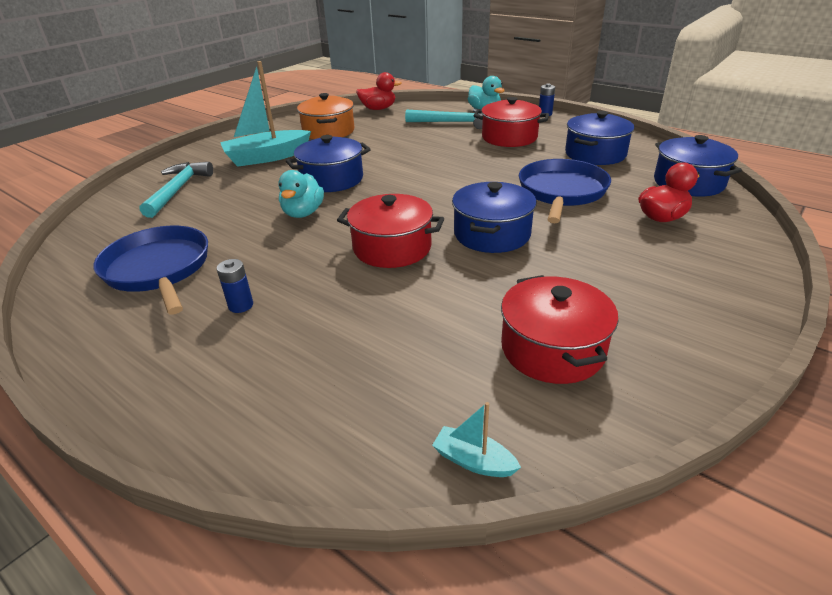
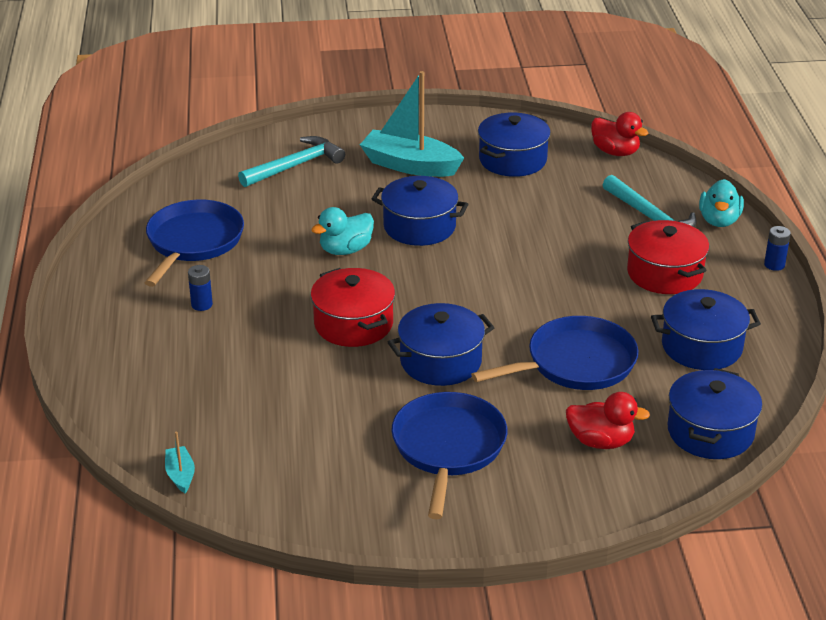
camera: 45 degrees right, 0 degrees up
orange pot [297,93,354,139] -> blue pot [478,113,551,177]
red pot [501,275,618,384] -> none
none -> blue pan [392,392,508,519]

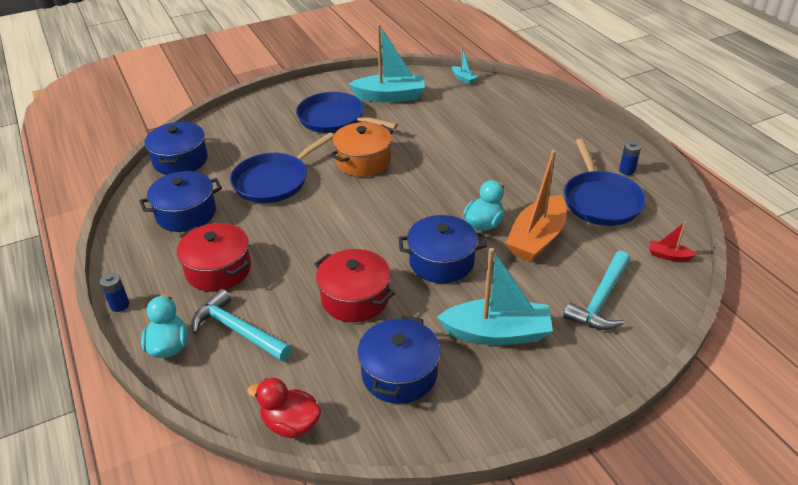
camera: 160 degrees right, 5 degrees up
blue battery [188,265,213,311] -> blue battery moved to [619,141,641,175]
red pot [310,268,395,347] -> red pot moved to [314,249,395,322]
blue pot [388,303,494,386] -> orange pot [330,122,394,177]
blue pan [392,392,508,519] -> blue pan turned 135 degrees clockwise [296,92,398,133]
red duck [566,392,650,449] -> none
none -> turquoise boat [348,24,425,102]
none -> orange boat [506,150,567,262]
none -> red boat [649,222,697,262]

